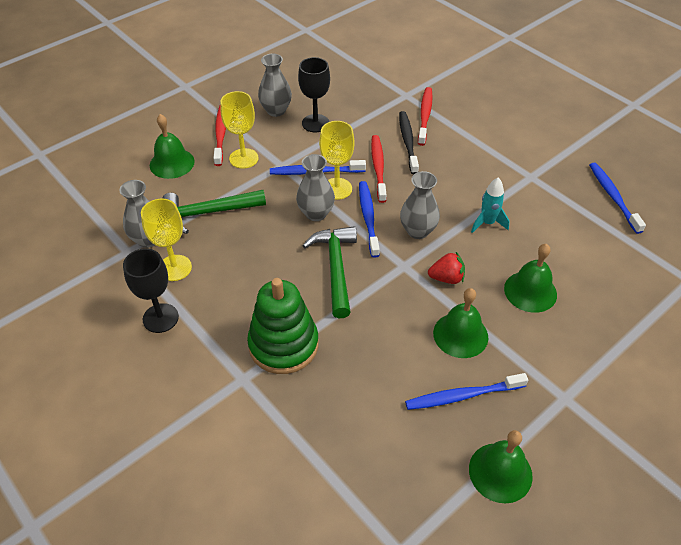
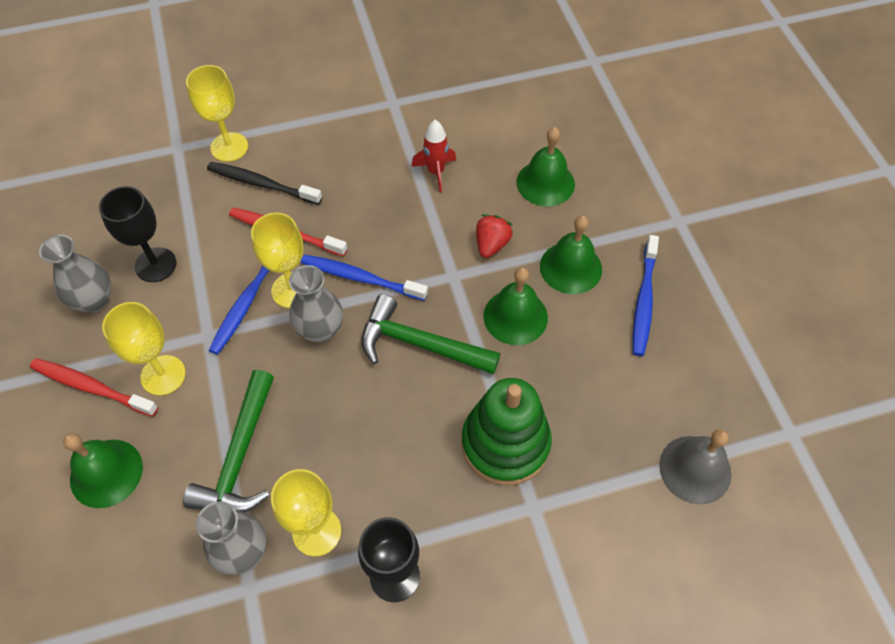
camera: 65 degrees left, 10 degrees up
grey vase [400,171,440,239] -> none
red toothbrush [418,87,433,146] -> yellow goblet [186,65,248,162]
green bell [469,430,533,503] -> green bell moved to [483,267,548,345]
turquoise rocket [471,178,510,233] -> red rocket [412,120,456,193]
blue toothbrush [589,163,646,234] -> none
none -> grey bell [659,429,731,504]

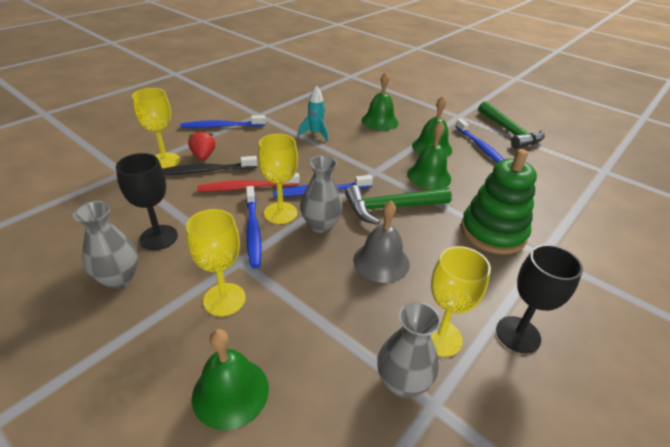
camera: 35 degrees left, 20 degrees down
red toothbrush [30,358,158,417] -> none
green hammer [183,370,274,512] -> green hammer moved to [478,101,545,149]
red rocket [412,120,456,193] -> turquoise rocket [298,86,328,141]
red strawberry [476,214,513,258] -> red strawberry moved to [188,130,215,160]
grey bell [659,429,731,504] -> grey bell moved to [353,201,410,283]
none -> blue toothbrush [180,115,266,128]

